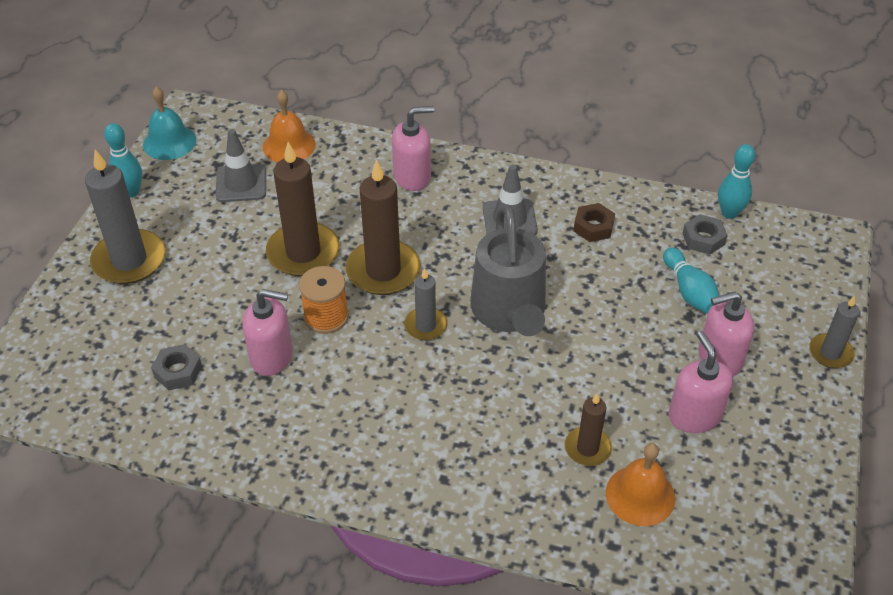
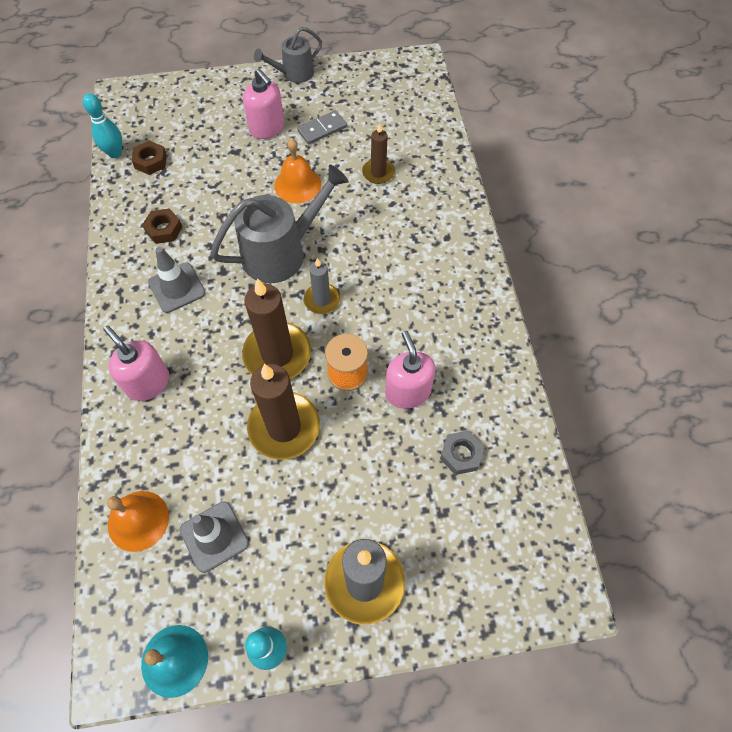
camera: 115 degrees left, 15 degrees up
orange bell [606,443,675,526] -> orange bell moved to [274,138,321,203]
turquoise bowling pin [663,247,719,314] -> none
pink soap dispenser [669,331,733,433] -> grey domino [297,110,347,144]
grey nut [682,214,728,255] -> brown nut [131,141,167,175]
grey candle [809,296,860,368] -> none
none -> grey watering can [254,27,322,83]

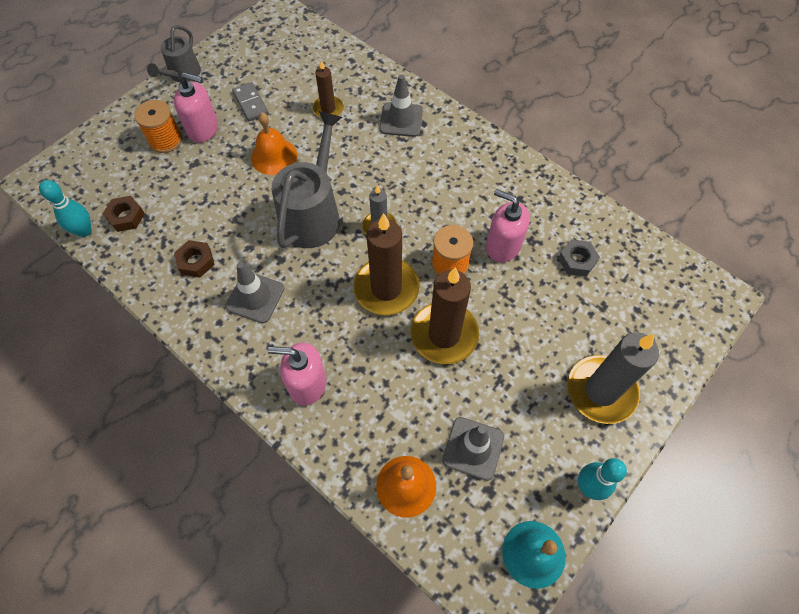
camera: 40 degrees left, 0 degrees up
grey domino [297,110,347,144] -> grey domino turned 45 degrees counterclockwise [232,82,269,122]
none -> orange spool [134,100,182,153]
none -> grey traffic cone [380,74,423,137]

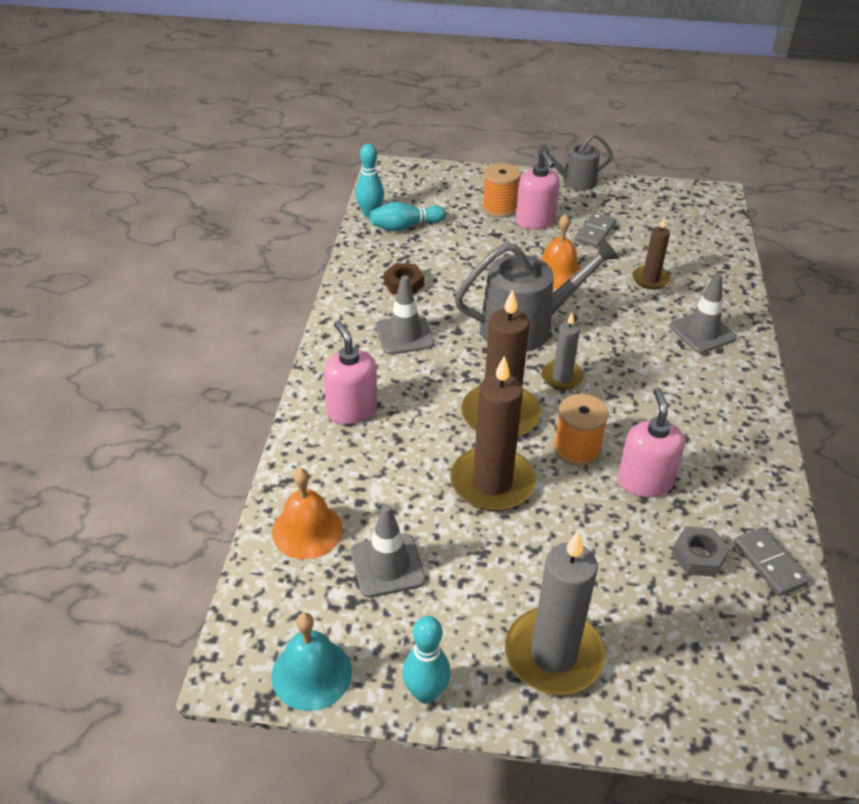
camera: 55 degrees right, 20 degrees down
brown nut [103,196,145,232] -> turquoise bowling pin [370,202,446,231]
none -> grey domino [734,528,809,596]

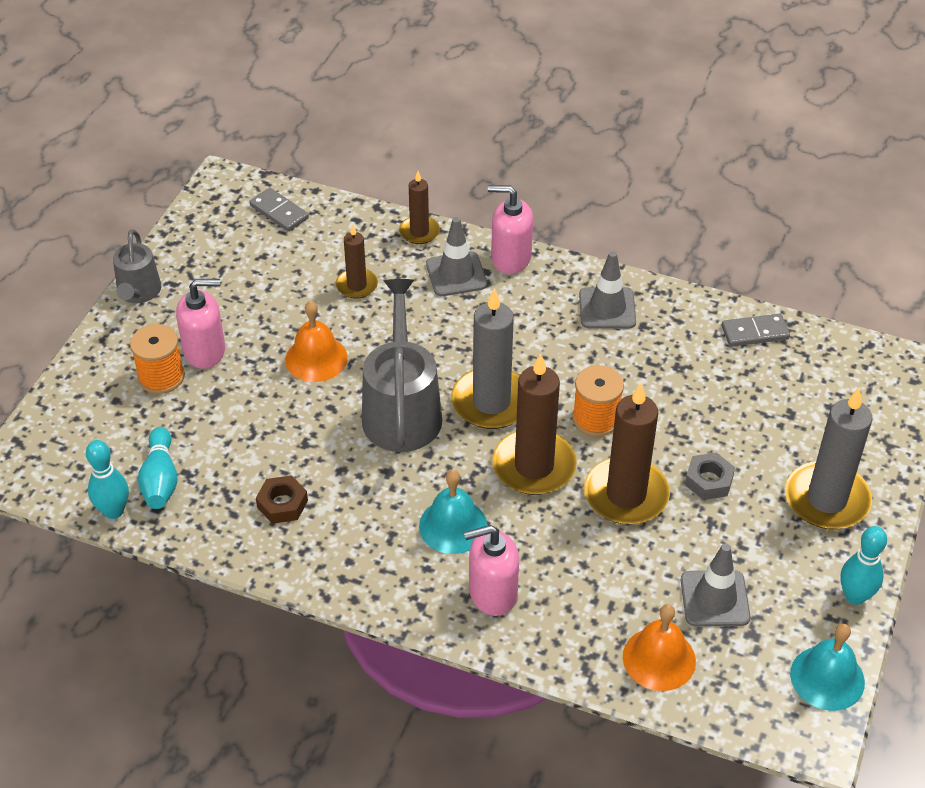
camera: 75 degrees left, 5 degrees up
grey traffic cone [376,275,434,355] -> grey traffic cone moved to [579,251,636,329]
grey candle [542,313,584,390] -> grey candle [451,288,520,429], size x1.80
grey domino [575,212,616,247] -> grey domino moved to [249,188,309,232]
pink soap dispenser [618,388,685,497] -> pink soap dispenser moved to [488,185,533,274]
grey nut [671,526,730,577] -> grey nut moved to [685,452,735,500]
none -> brown candle [399,171,440,244]
none -> turquoise bell [419,470,487,554]

